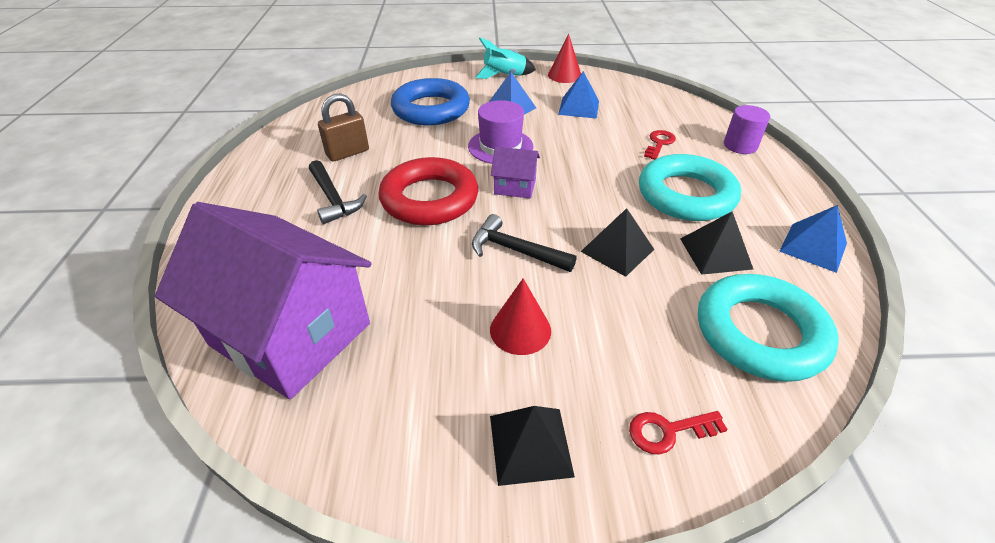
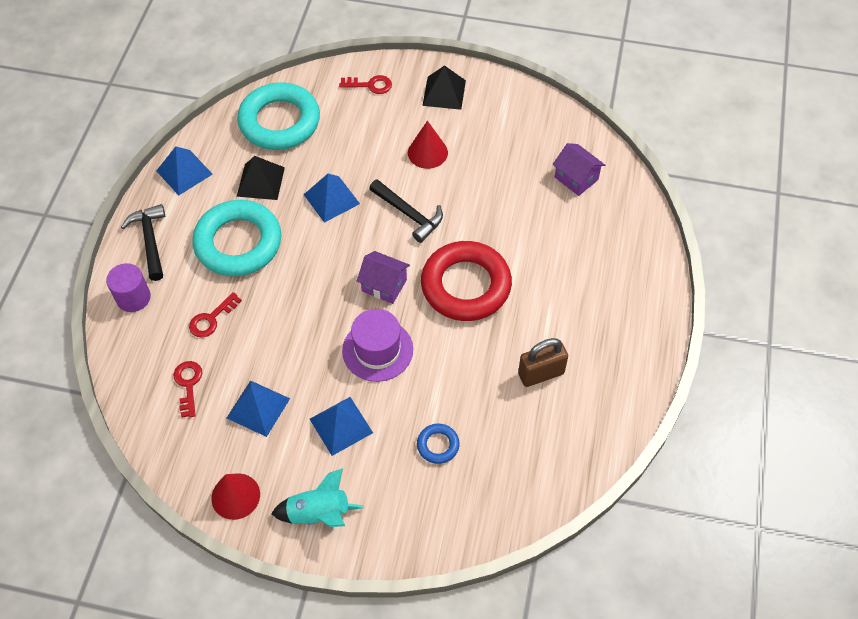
camera: 165 degrees left, 15 degrees up
purple house [155,202,372,399] -> purple house [552,143,605,196], size x0.42
black hammer [309,160,367,224] -> black hammer moved to [121,204,165,281]
blue ring [391,78,470,125] -> blue ring [417,424,460,464], size x0.43
black pyramid [580,208,655,277] -> blue pyramid [303,173,360,223]
none -> red key [173,361,202,417]

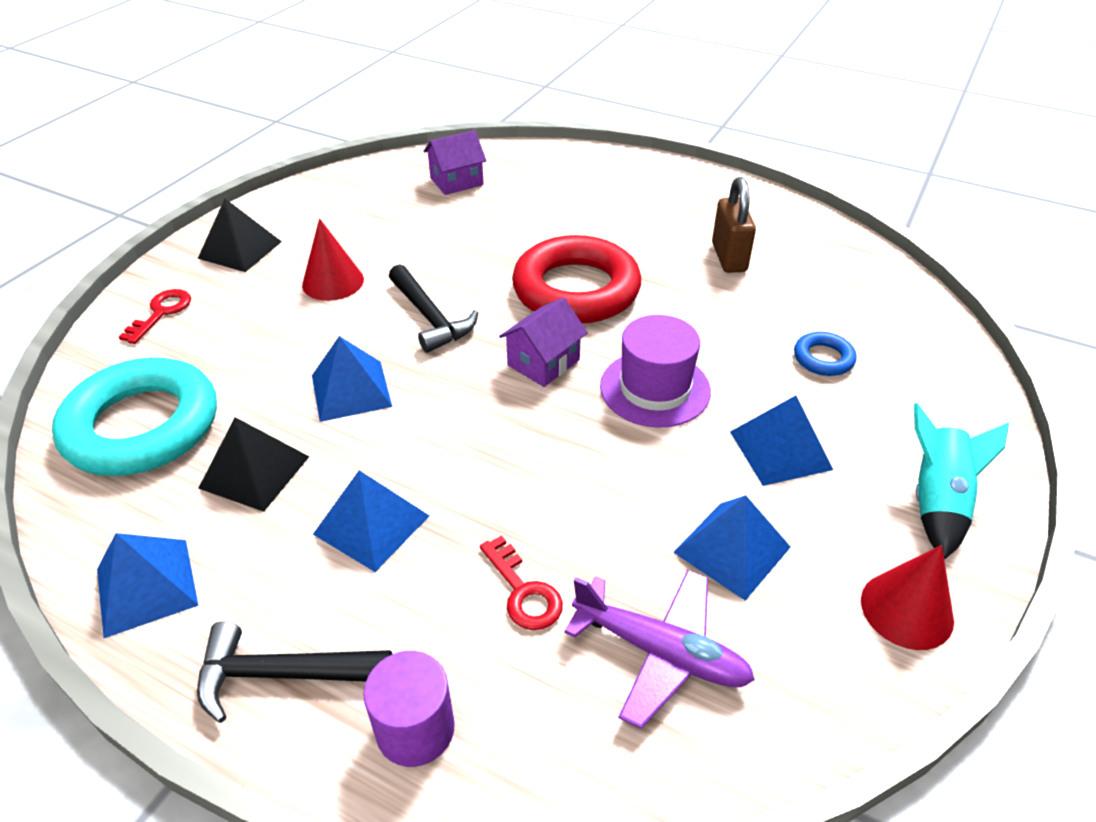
camera: 75 degrees left, 15 degrees down
red key [173,361,202,417] -> purple plane [565,570,755,729]
turquoise ring [192,200,281,277] -> blue pyramid [313,470,430,572]
black hammer [369,179,443,243] -> black hammer turned 90 degrees clockwise [389,264,478,353]

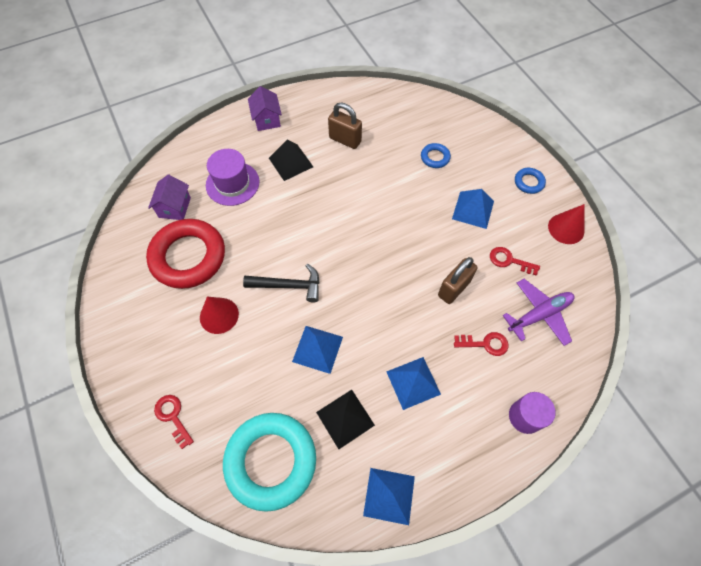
camera: 55 degrees left, 20 degrees up
black hammer [197,621,392,723] -> none
black pyramid [198,199,282,272] -> black pyramid moved to [269,140,313,181]
purple house [499,297,588,387] -> purple house moved to [248,86,282,131]
red ring [512,235,641,323] -> red ring moved to [146,219,225,289]
purple hat [600,315,711,428] -> purple hat moved to [206,149,259,206]
blue pyramid [673,495,791,601] -> red key [490,247,540,276]
turquoise rocket [914,403,1009,560] -> blue ring [515,168,546,194]
none -> brown padlock [438,257,478,304]

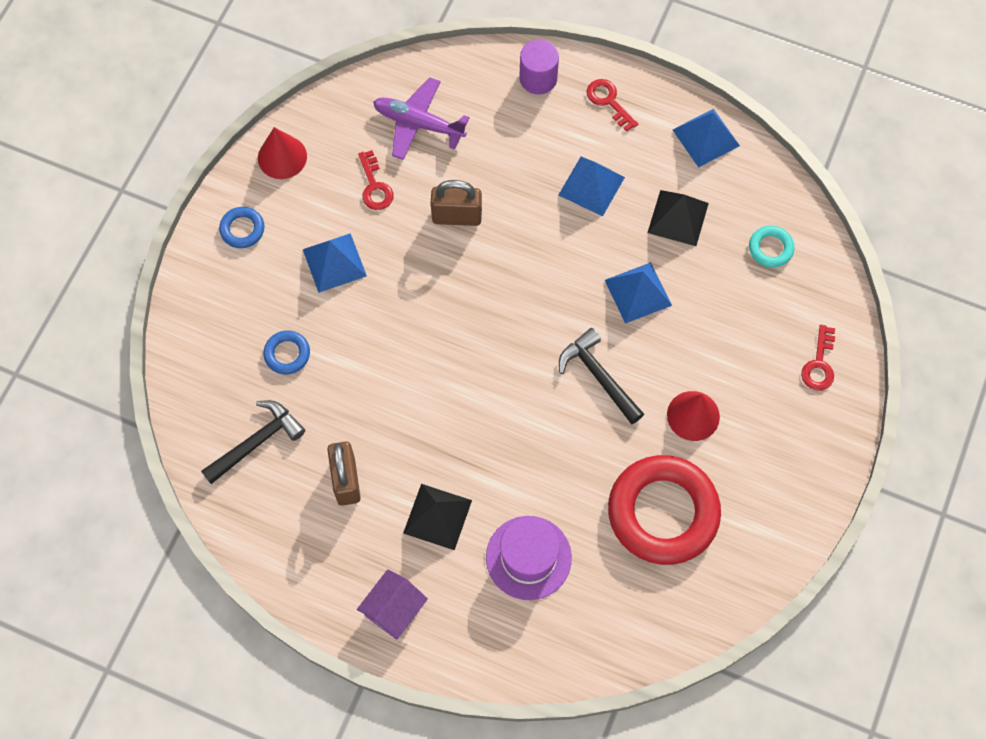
camera: 130 degrees left, 5 degrees up
purple house [148,175,191,220] -> none
turquoise ring [223,413,316,512] -> turquoise ring [749,226,794,268], size x0.43
red key [454,332,508,356] -> red key moved to [587,79,638,132]
none -> black hammer [201,400,305,484]

